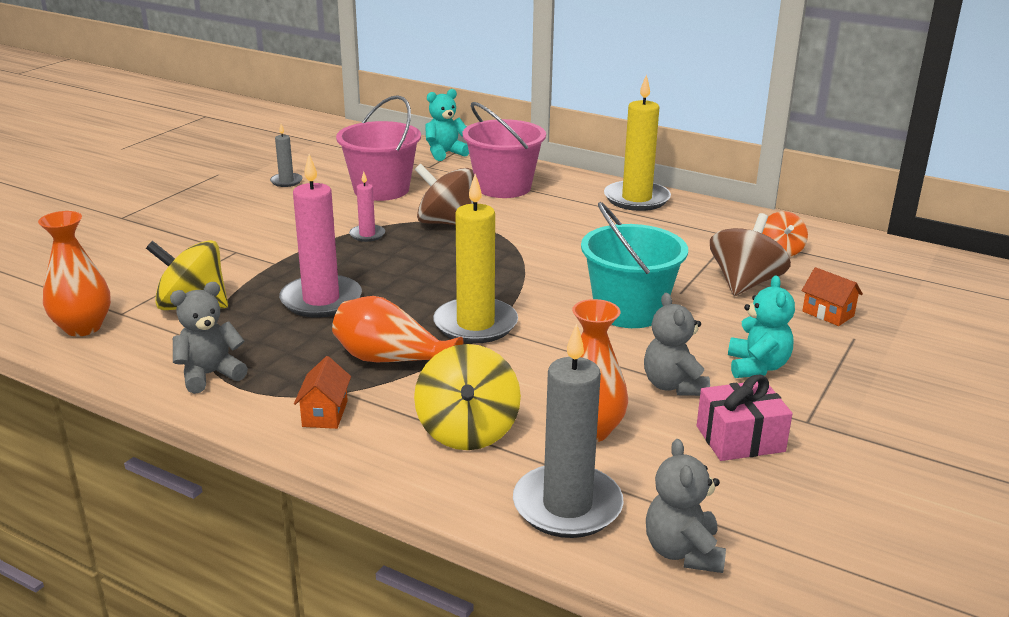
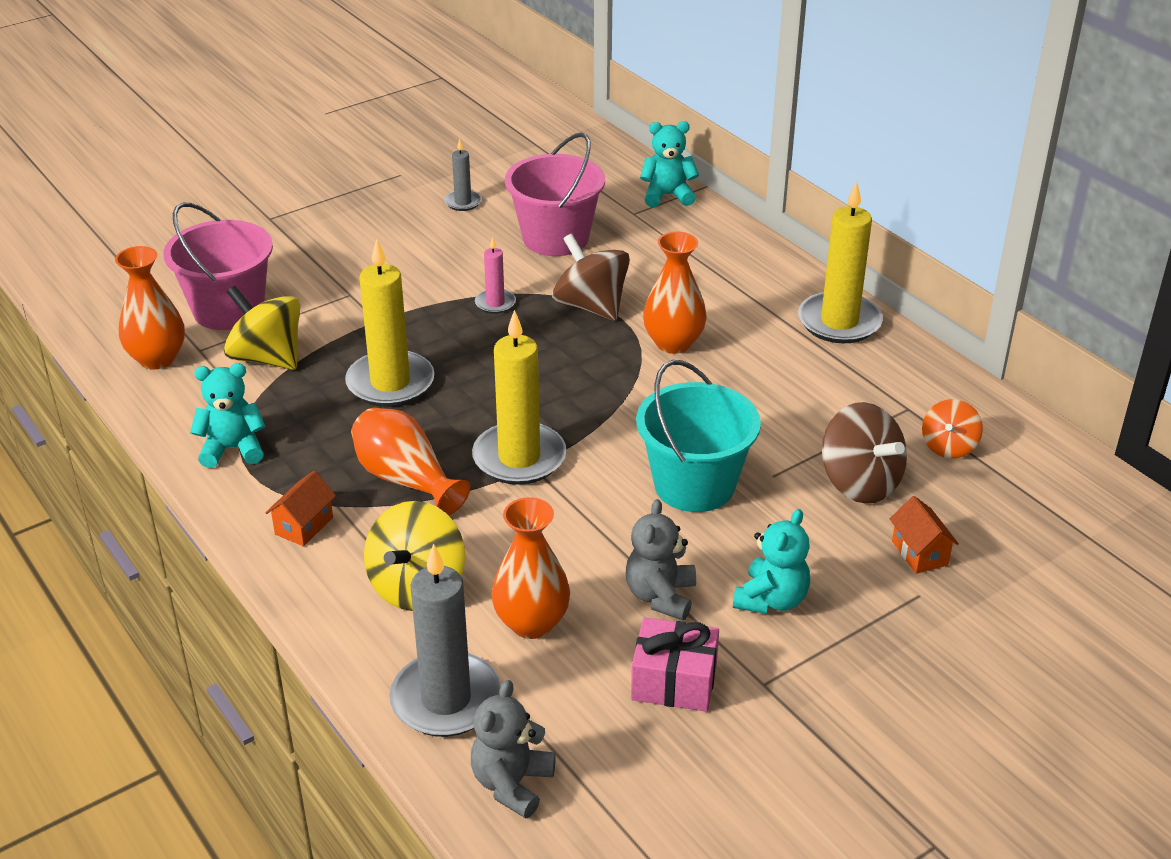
camera: 25 degrees right, 10 degrees up
grey teddy bear [170,282,248,394] -> turquoise teddy bear [190,363,266,468]
pink candle [279,154,362,318] -> yellow candle [345,239,435,407]
pink bucket [463,102,546,198] -> pink bucket moved to [163,203,273,330]
brown spinning top [710,213,791,296] -> brown spinning top turned 90 degrees clockwise [822,402,907,504]
none -> orange vase [643,232,707,354]

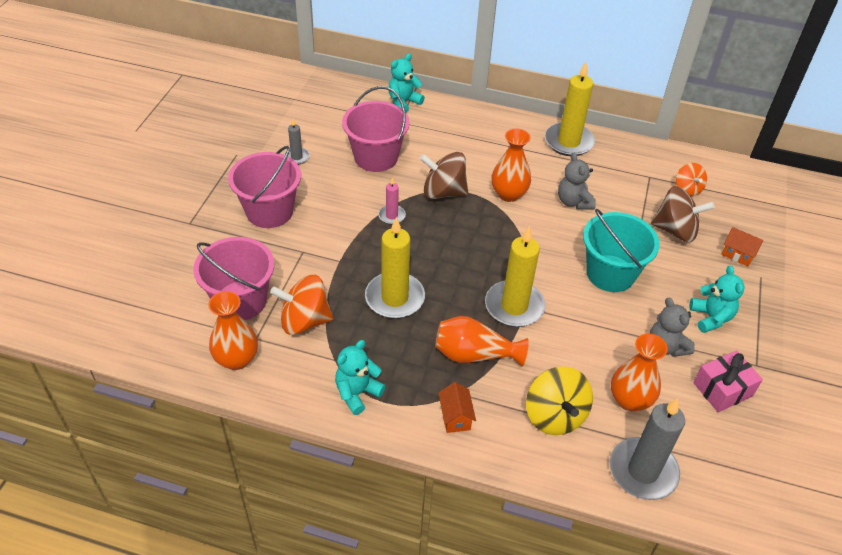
camera: 40 degrees left, 10 degrees up
yellow spinning top [224,286,300,370] -> orange spinning top [270,275,333,335]
grey teddy bear [471,680,556,819] -> grey teddy bear moved to [558,153,596,209]
none -> pink bucket [228,146,301,228]

